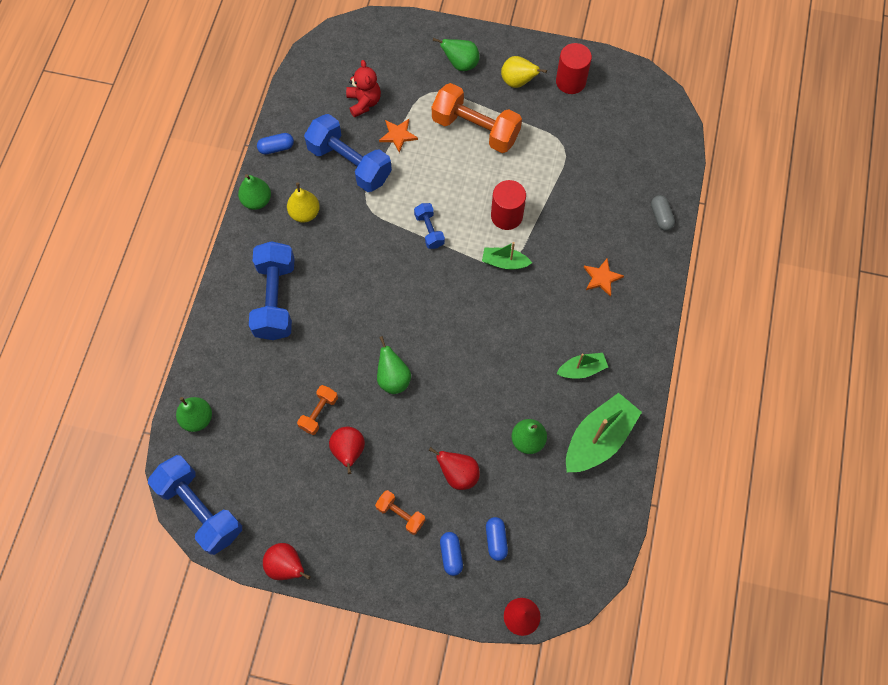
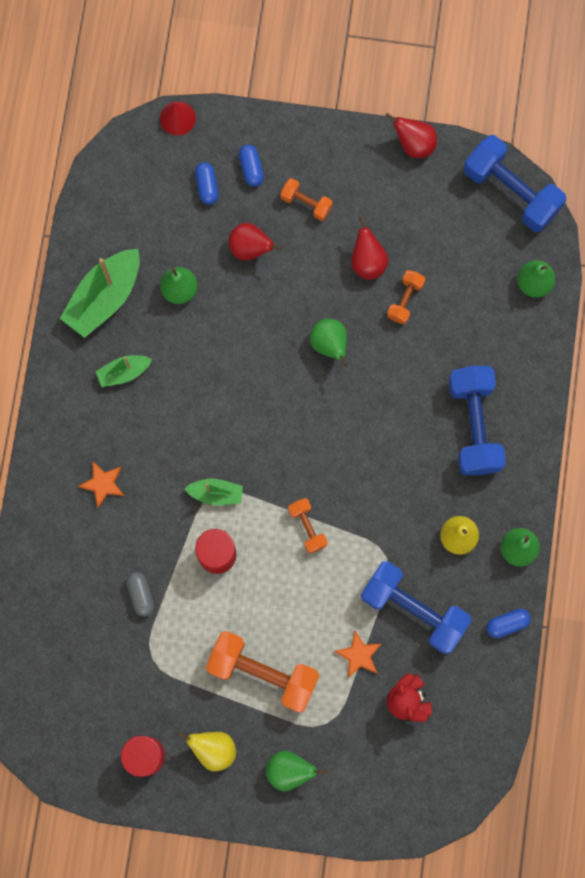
camera: 175 degrees right, 10 degrees up
blue dumbbell [414,203,445,249] -> orange dumbbell [288,498,328,554]
grey capsule [651,195,675,231] -> grey capsule moved to [126,572,154,617]

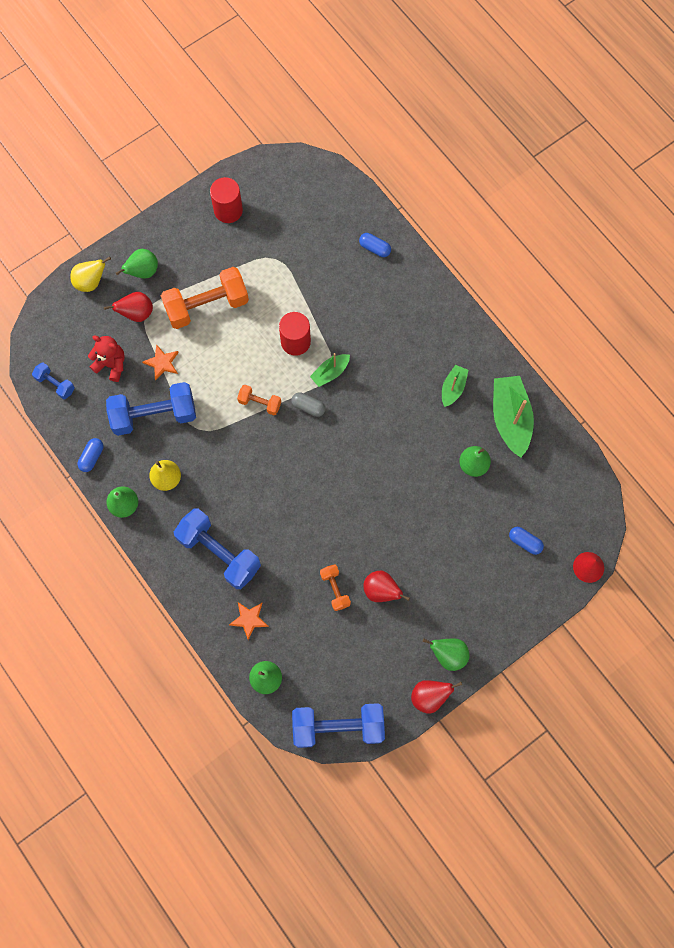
camera: 135 degrees right, 5 degrees down
orange star [78,461,124,508] -> orange star moved to [229,602,269,640]
grey capsule [126,572,154,617] -> grey capsule moved to [292,392,325,417]
yellow pear [177,732,236,771] -> yellow pear moved to [70,256,111,292]
red pear [228,223,282,260] -> red pear moved to [104,292,153,322]
blue capsule [239,145,264,187] -> blue capsule moved to [359,233,391,257]
orange dumbbell [280,178,333,221] -> none
green pear [310,319,348,366] -> green pear moved to [423,638,469,671]
none -> blue dumbbell [32,363,75,399]

